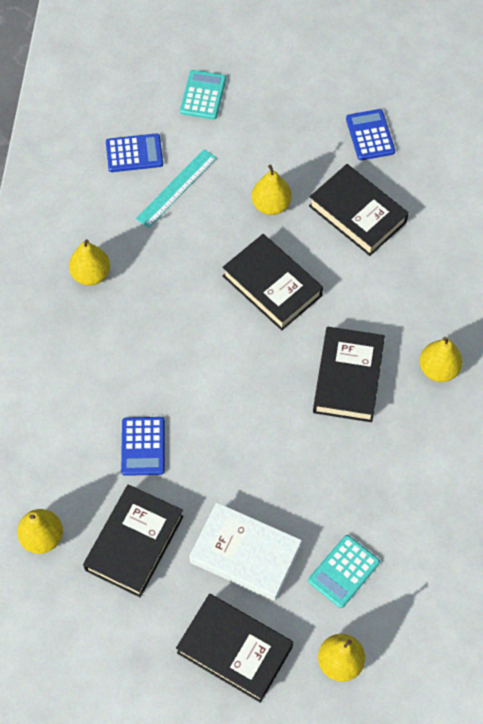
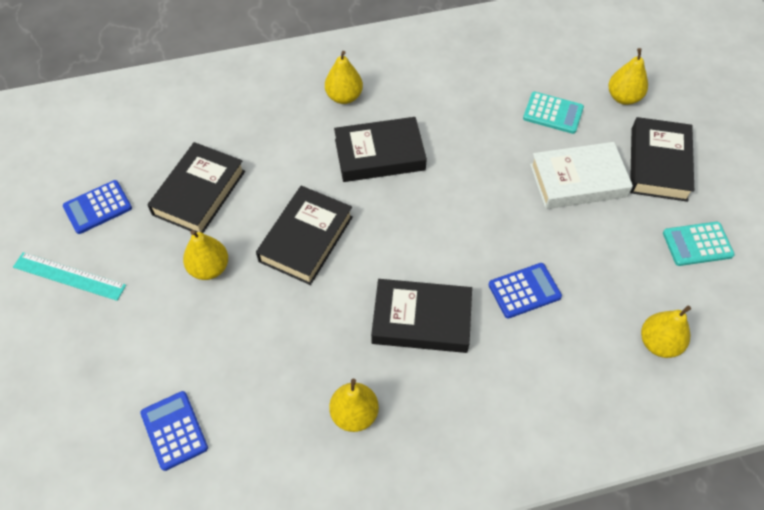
camera: 110 degrees left, 5 degrees down
black book [83,484,184,597] -> black book moved to [371,279,472,353]
turquoise ruler [136,149,217,228] -> turquoise ruler moved to [13,252,126,301]
turquoise calculator [180,70,226,119] -> turquoise calculator moved to [663,222,735,266]
white book [189,502,302,601] -> white book turned 75 degrees clockwise [530,142,633,209]

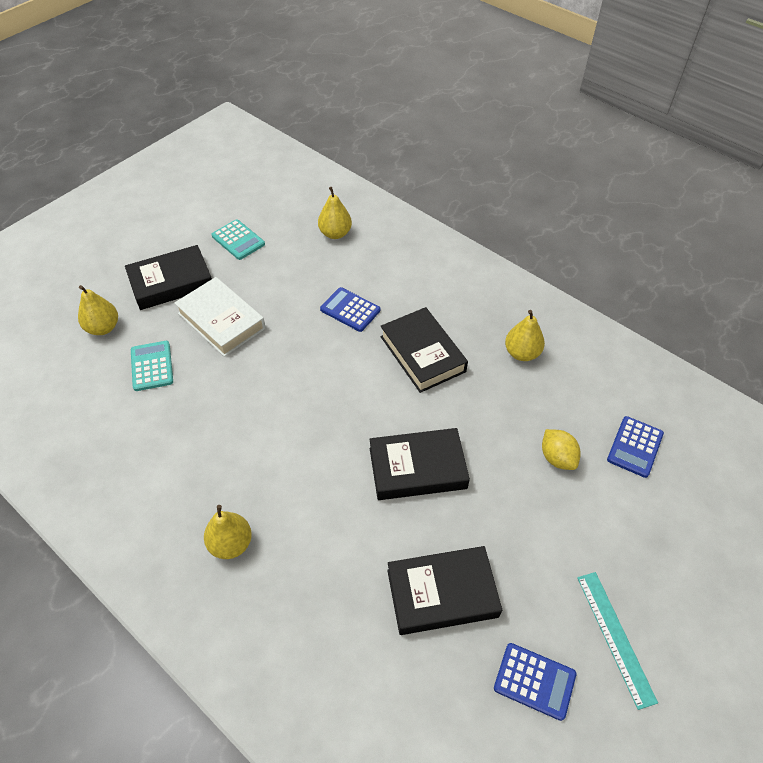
camera: 125 degrees left, 5 degrees down
yellow pear [183,230,228,280] -> none
black book [334,117,427,182] -> none
none -> yellow lemon [542,429,580,470]

